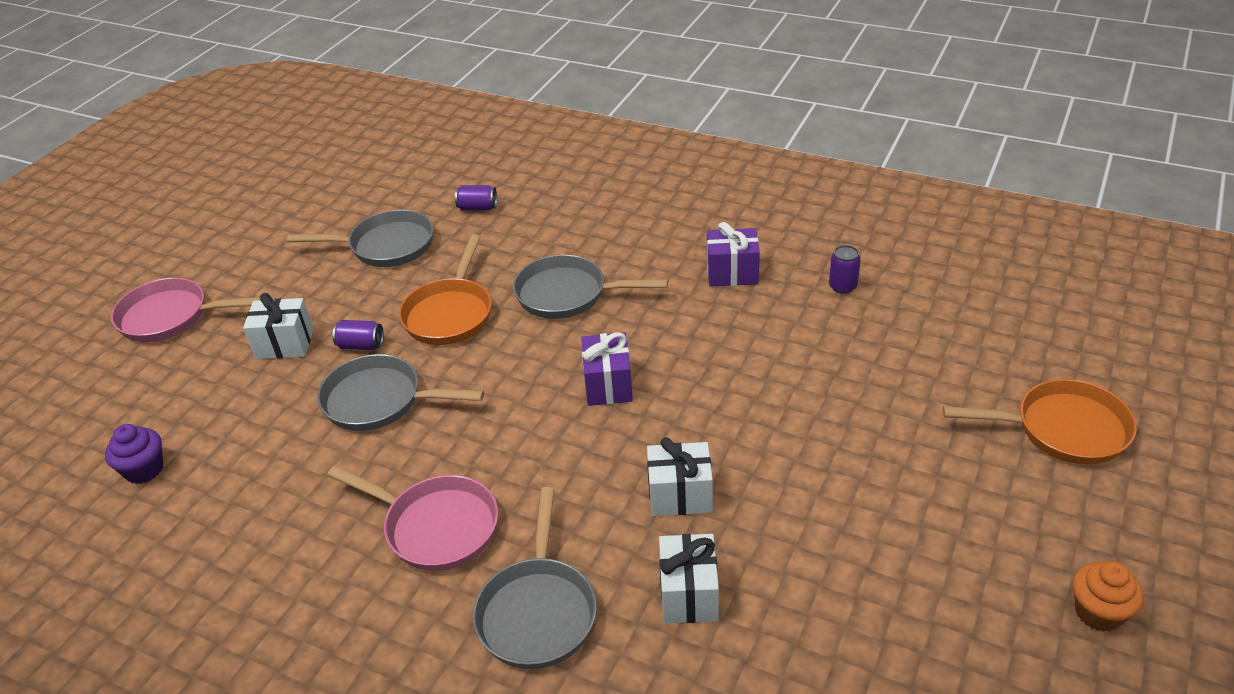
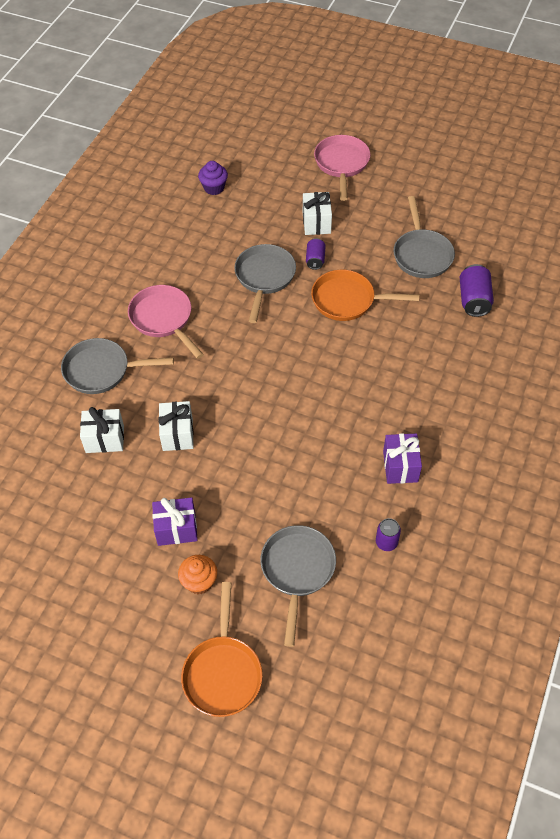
camera: 85 degrees right, 15 degrees up
pink pan [327,466,498,571] -> pink pan turned 120 degrees clockwise [128,285,204,359]
purple can [455,185,497,211] -> purple can [460,264,494,317], size x1.60
grey pan [513,255,668,319] -> grey pan moved to [260,525,336,647]
purple gift [581,332,633,406] -> purple gift moved to [152,497,198,546]
orange cupcake [1072,561,1144,632] -> orange cupcake moved to [178,555,217,594]

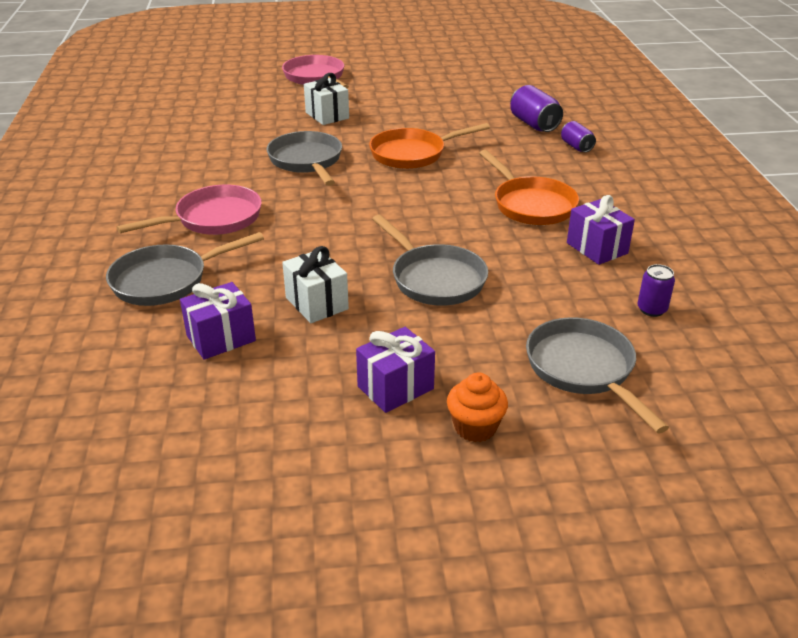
camera: 30 degrees left, 20 degrees down
white gift [80,407,124,453] -> purple gift [180,282,256,360]
pink pan [128,285,204,359] -> pink pan turned 120 degrees clockwise [117,185,262,235]
orange pan [181,582,263,717] -> orange pan moved to [479,150,579,225]
purple cupcake [198,161,228,195] -> none
purple can [306,238,326,270] -> purple can moved to [561,121,596,152]
grey pan [393,196,455,278] -> grey pan moved to [372,215,488,305]

